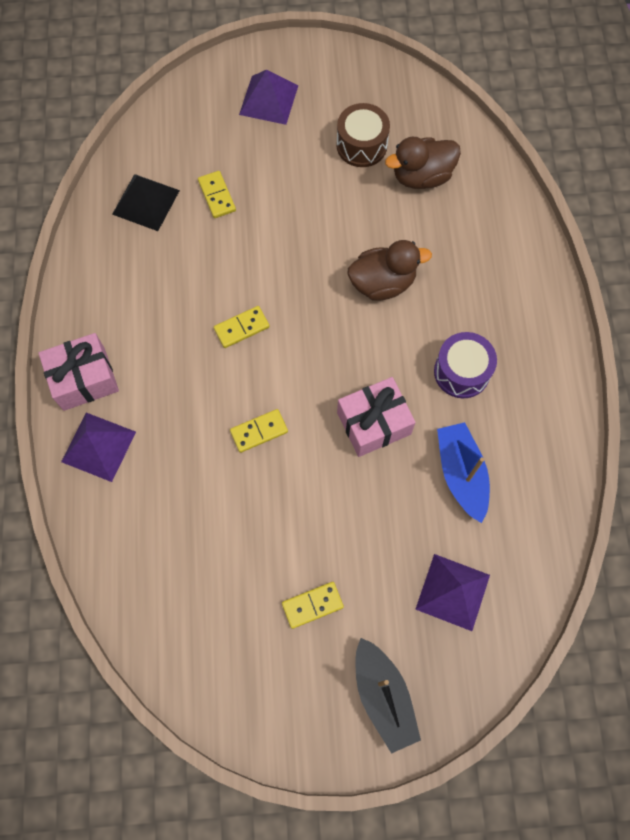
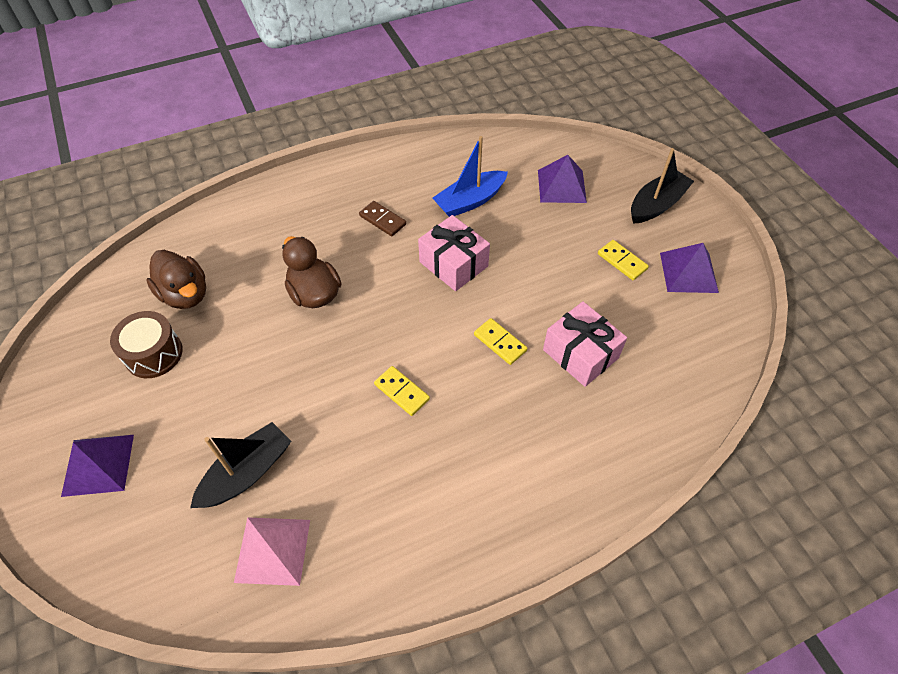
camera: 110 degrees left, 15 degrees down
pink gift [38,333,119,411] -> pink gift moved to [543,301,627,387]
purple pyramid [61,413,136,482] -> purple pyramid moved to [660,243,719,293]
black pyramid [112,174,180,231] -> pink pyramid [234,517,310,586]
yellow domino [198,171,236,218] -> black boat [190,422,291,508]
purple drum [434,332,497,398] -> brown domino [359,201,406,236]

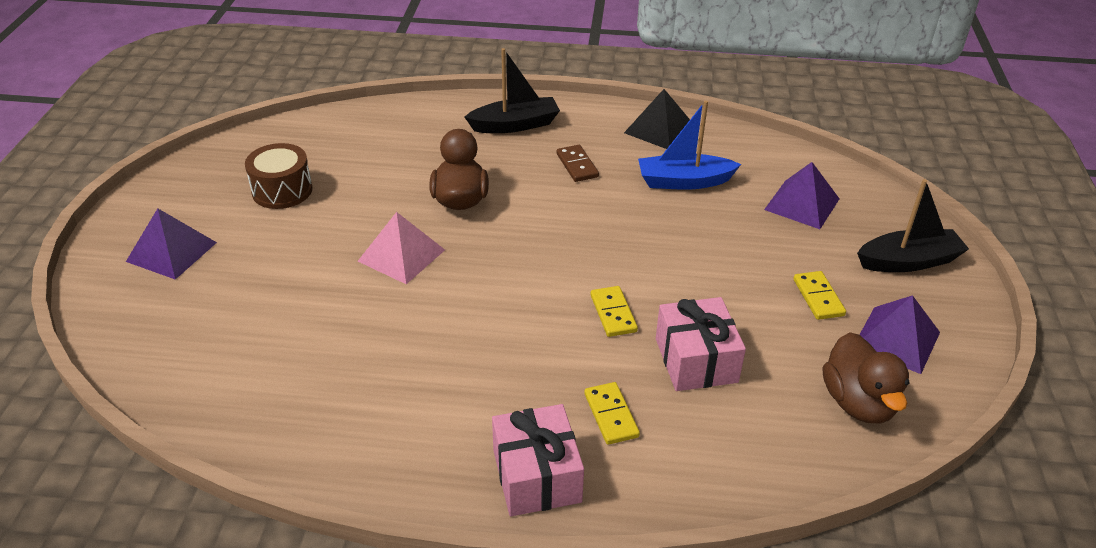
camera: 30 degrees right, 15 degrees down
brown duck [146,250,206,309] -> brown duck moved to [823,332,910,424]
black boat [190,422,291,508] -> black boat moved to [465,48,560,133]
pink pyramid [234,517,310,586] -> pink pyramid moved to [358,212,445,284]
yellow domino [374,366,430,416] -> yellow domino moved to [584,382,640,445]
pink gift [418,215,490,291] -> pink gift moved to [492,404,584,516]
none -> black pyramid [624,89,690,149]

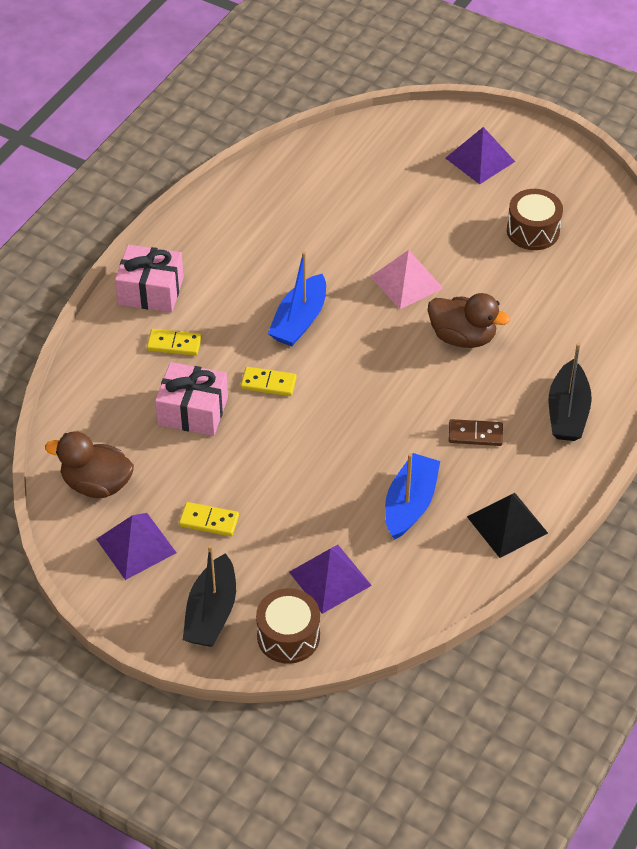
camera: 115 degrees right, 10 degrees up
none -> brown drum [256,588,320,664]
none -> blue boat [268,251,326,346]

